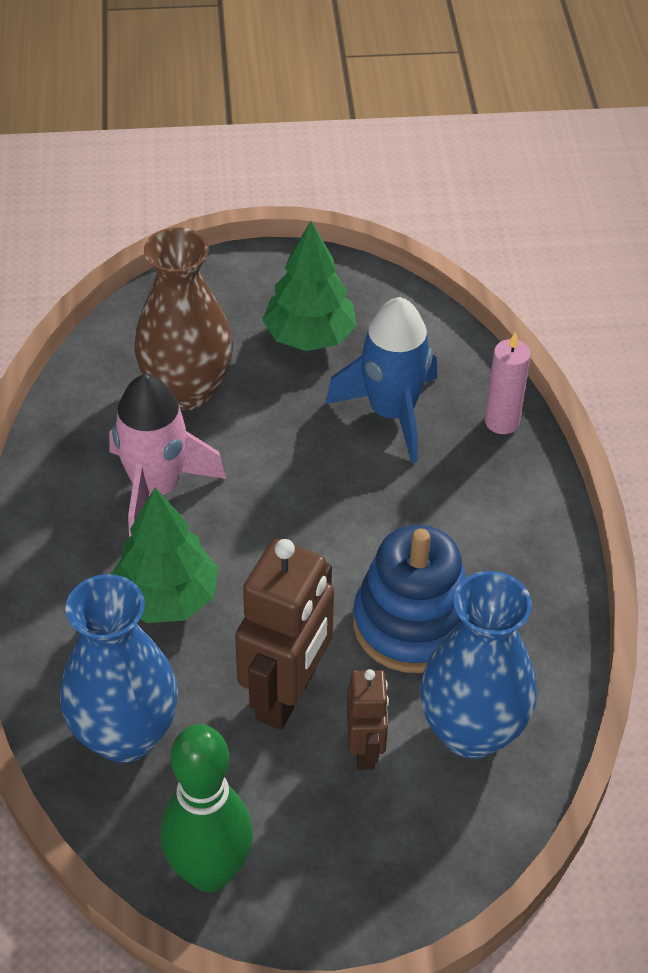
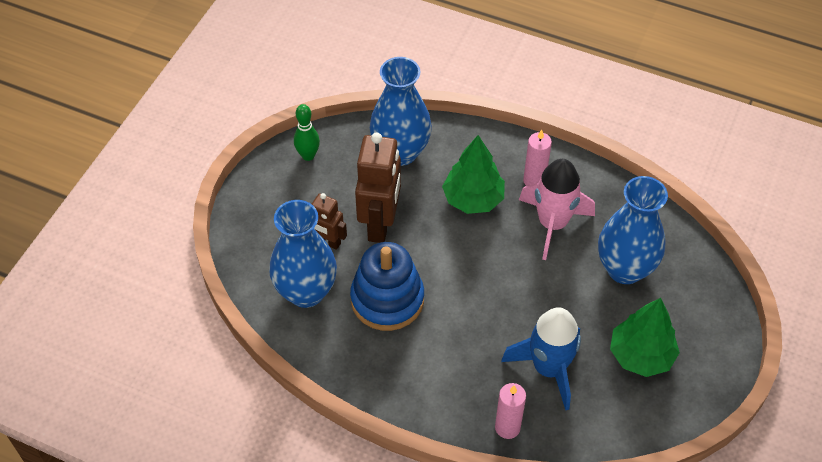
camera: 120 degrees right, 5 degrees up
brown vase [134,228,233,410] -> blue vase [598,176,668,284]
green bowling pin [160,724,253,892] -> green bowling pin [294,104,320,161], size x0.57
brown robot [235,539,334,730] -> brown robot turned 135 degrees counterclockwise [355,132,401,243]
none -> pink candle [523,130,552,186]

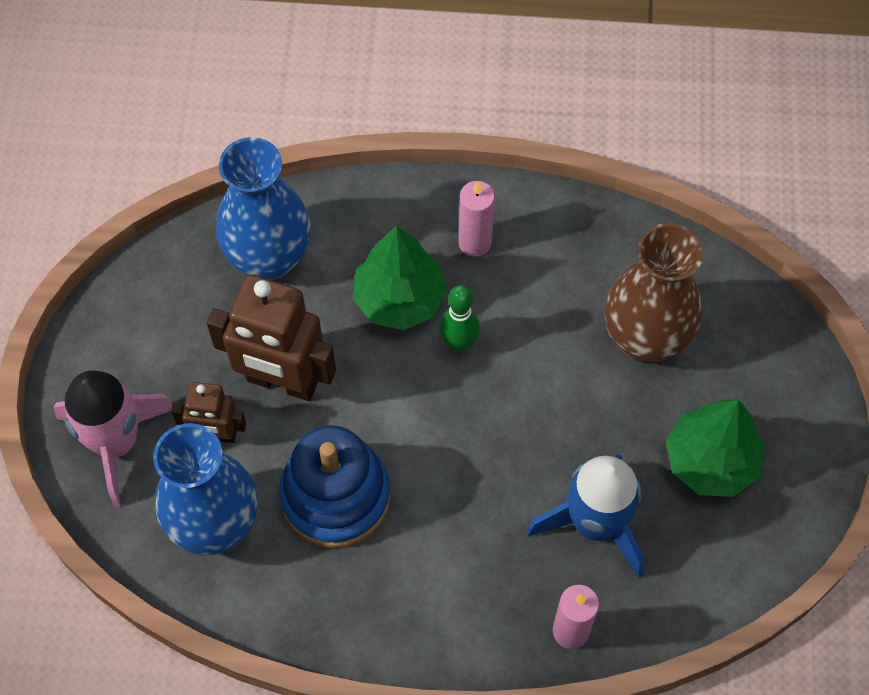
camera: 20 degrees left, 10 degrees up
green bowling pin [294,104,320,161] -> green bowling pin moved to [439,285,480,352]
brown robot [355,132,401,243] -> brown robot turned 120 degrees clockwise [207,275,336,401]
pink rocket [519,159,595,260] -> pink rocket moved to [53,371,173,507]
blue vase [598,176,668,284] -> brown vase [604,223,703,362]

